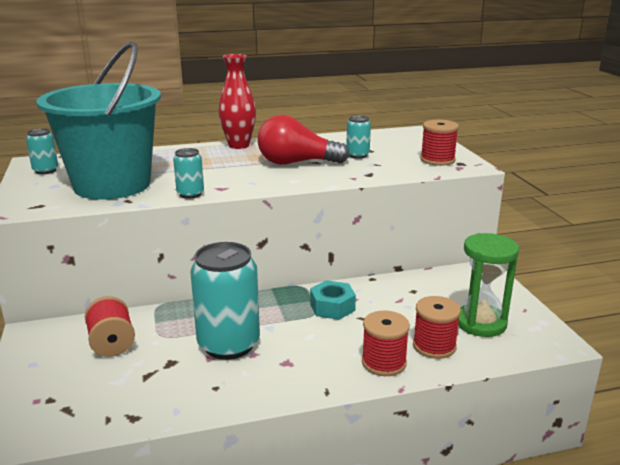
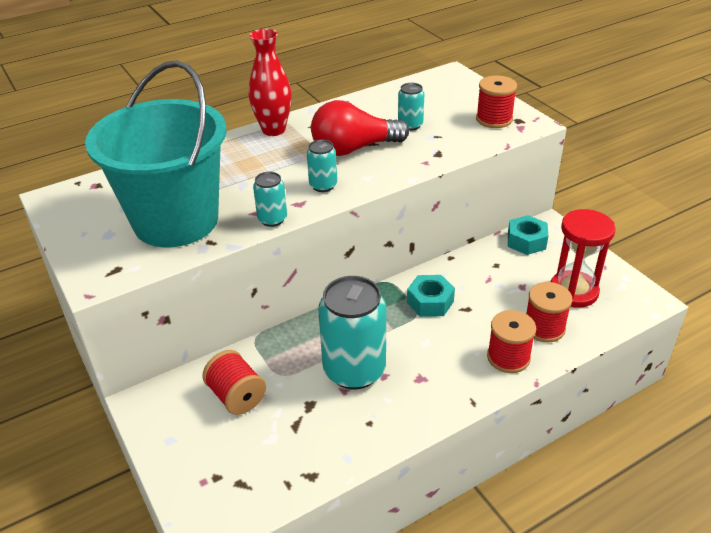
camera: 15 degrees left, 15 degrees up
turquoise can [26,128,58,174] -> turquoise can moved to [307,140,337,192]
green hourglass [458,233,519,337] -> red hourglass [551,209,616,308]
none -> turquoise nut [508,215,548,255]

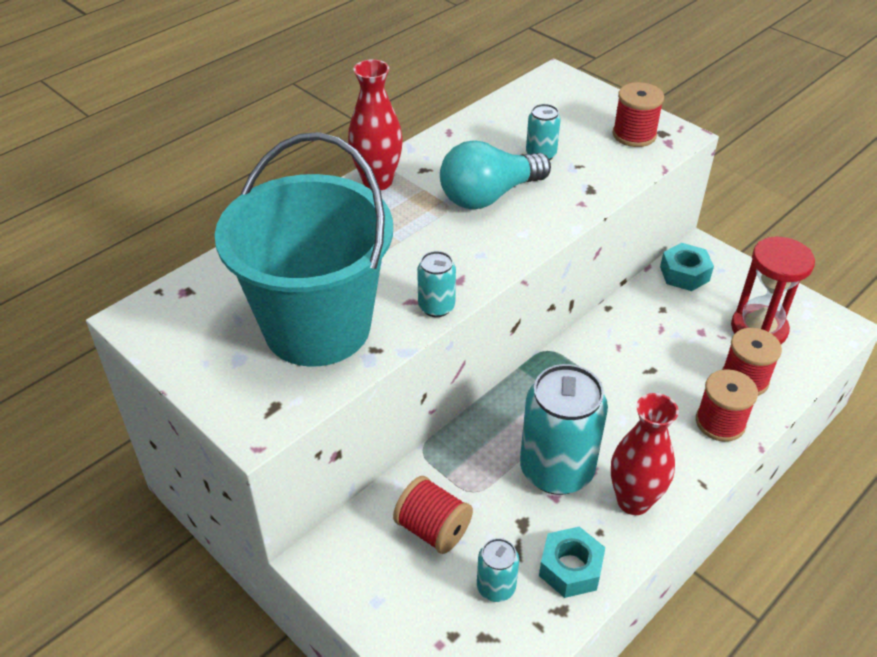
camera: 15 degrees left, 5 degrees up
turquoise can [307,140,337,192] -> turquoise can moved to [477,538,519,602]
red light bulb [311,100,409,156] -> turquoise light bulb [440,140,551,209]
turquoise nut [407,275,455,317] -> turquoise nut moved to [539,527,605,598]
none -> red vase [611,393,679,515]

